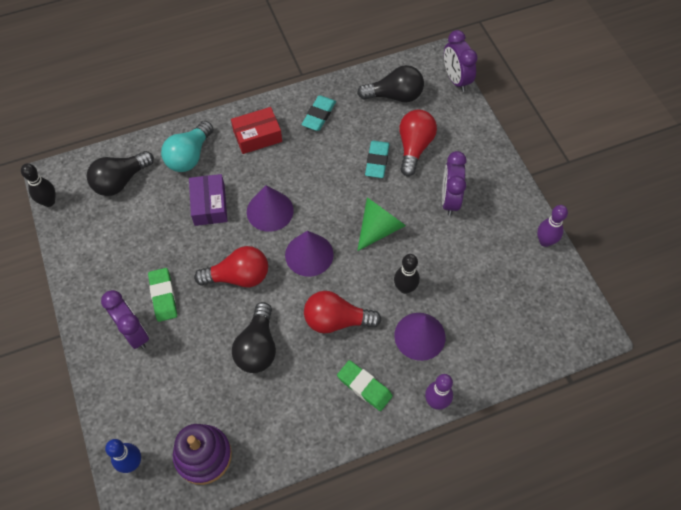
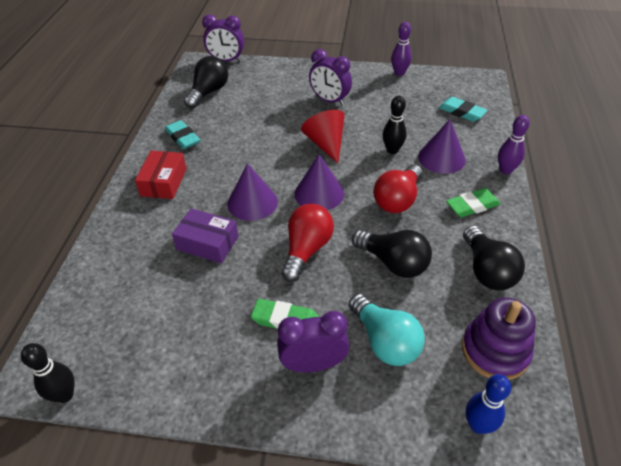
camera: 60 degrees left, 15 degrees down
black light bulb [87,151,154,196] -> black light bulb moved to [463,226,525,290]
turquoise light bulb [161,121,213,172] -> turquoise light bulb moved to [349,294,425,366]
green cone [357,197,406,251] -> red cone [301,110,344,163]
turquoise eraser [365,141,389,178] -> turquoise eraser moved to [439,97,488,122]
red light bulb [399,110,437,176] -> none

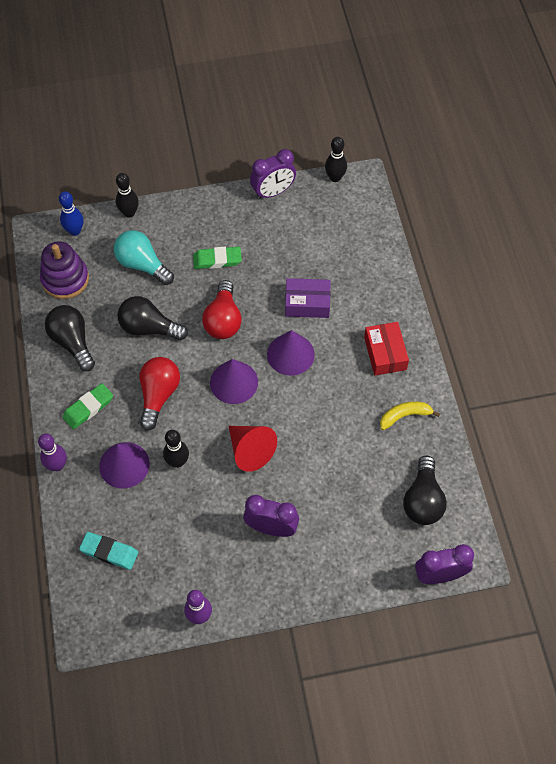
camera: 160 degrees right, 15 degrees up
turquoise eraser [165,120,200,149] -> yellow banana [380,402,440,430]
purple clock [277,311,349,372] -> purple clock moved to [250,149,296,199]
none -> black bowling pin [116,173,139,218]

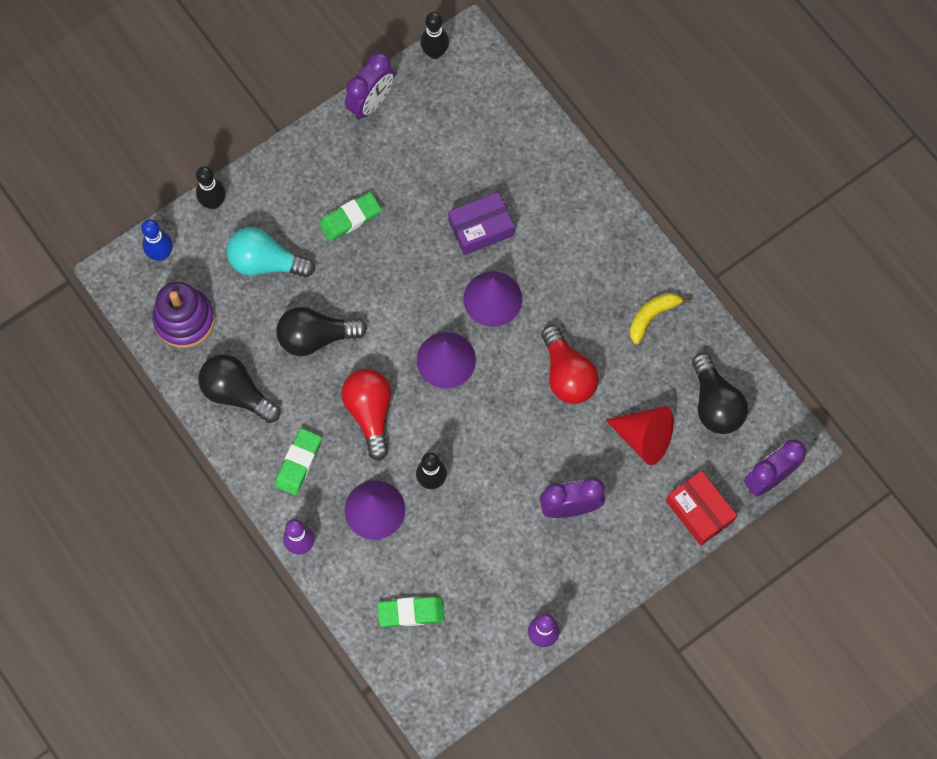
camera: 25 degrees left, 10 degrees up
turquoise eraser [79,532,138,570] -> green eraser [378,596,445,627]
red light bulb [202,280,242,339] -> red light bulb moved to [541,325,599,404]
red cone [229,426,277,472] -> red cone moved to [606,406,674,465]
red box [364,322,409,376] -> red box moved to [666,471,737,546]

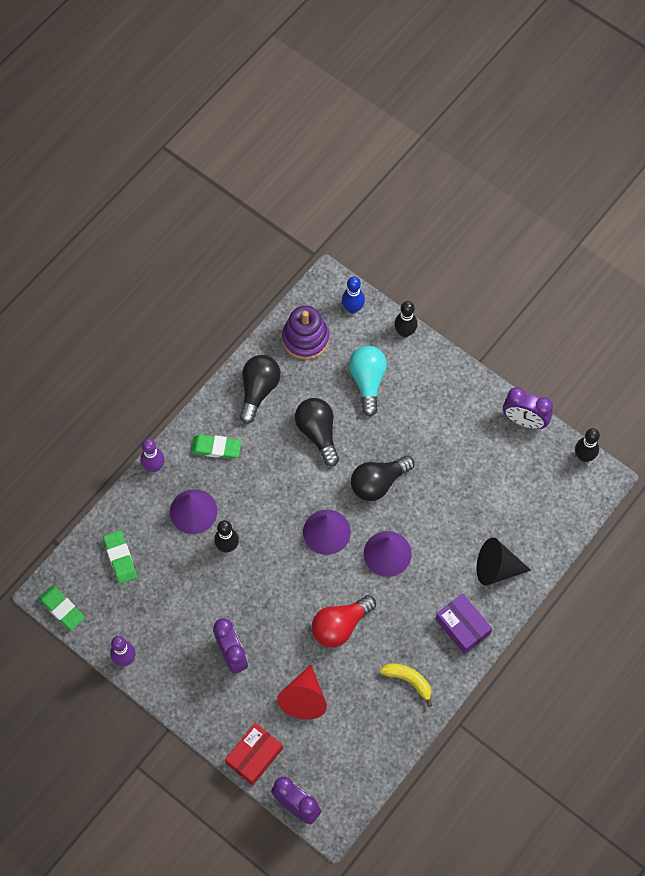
camera: 75 degrees right, 5 degrees down
green eraser [319,192,382,241] -> green eraser moved to [38,586,85,630]
red light bulb [341,369,391,461] -> none
purple box [448,192,515,255] -> purple box moved to [435,594,492,654]
black light bulb [692,353,748,434] -> black light bulb moved to [351,455,415,501]
none -> black cone [477,537,531,586]

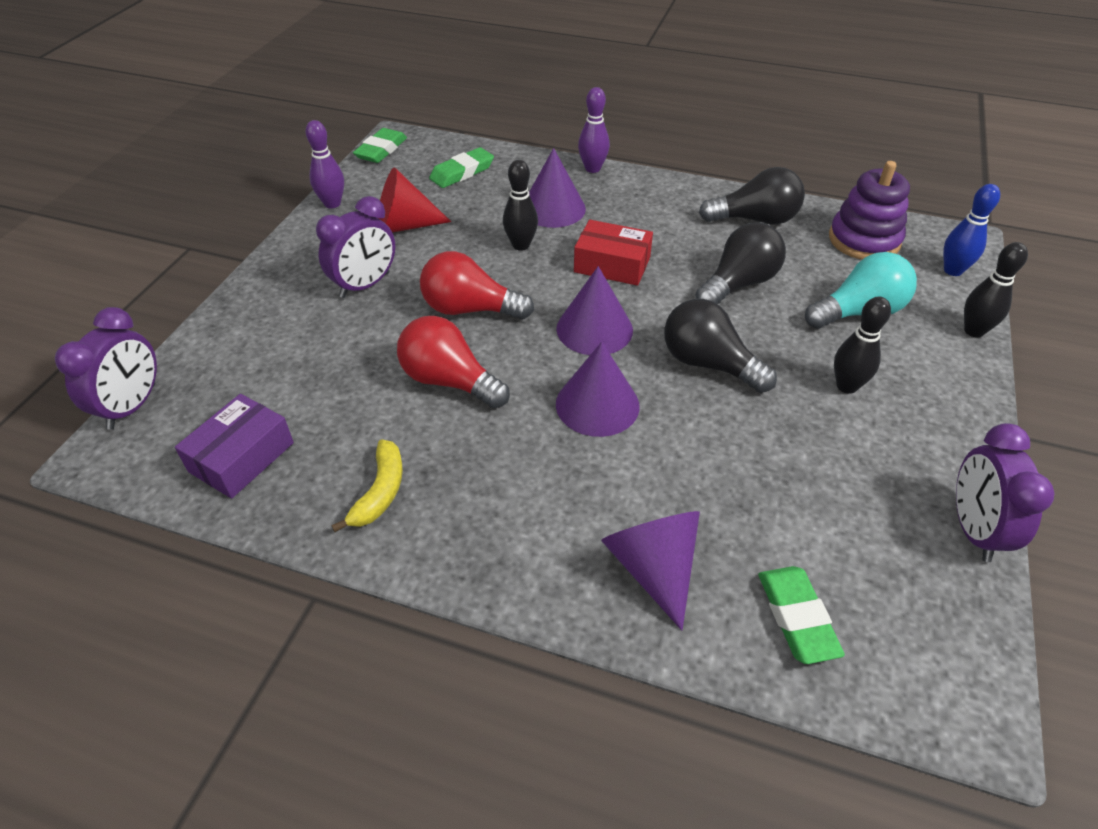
camera: 70 degrees right, 20 degrees down
green eraser [190,434,241,459] -> green eraser moved to [758,566,845,664]
red box [225,723,283,785] -> red box moved to [574,220,653,286]
red cone [277,665,327,720] -> red cone moved to [378,167,451,233]
purple box [435,594,492,654] -> purple box moved to [175,394,294,499]
black cone [477,537,531,586] -> purple cone [601,511,700,631]
black bowling pin [575,428,600,462] -> black bowling pin moved to [834,297,891,394]
none -> red light bulb [420,251,534,320]

